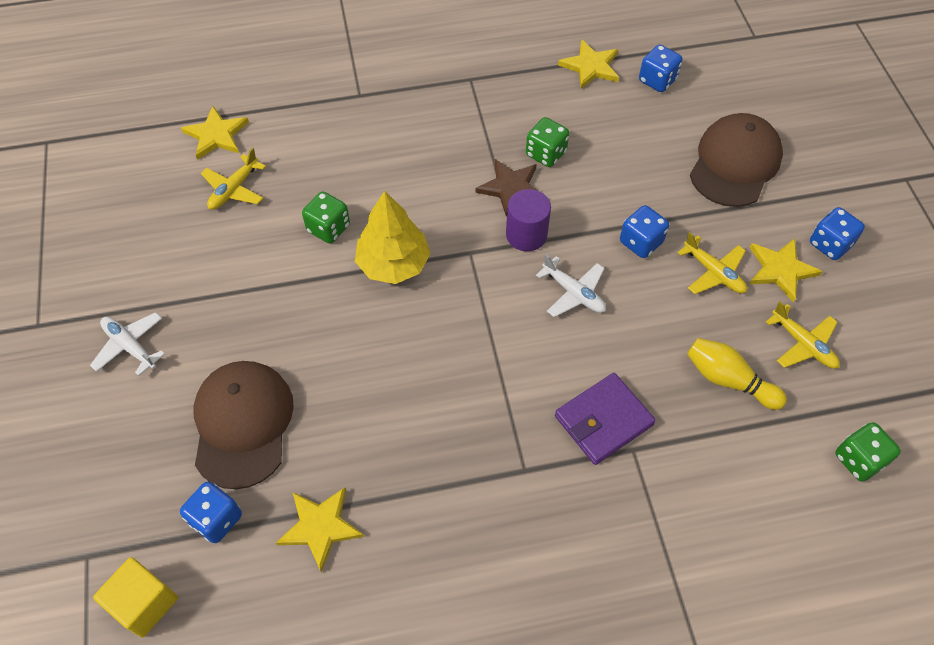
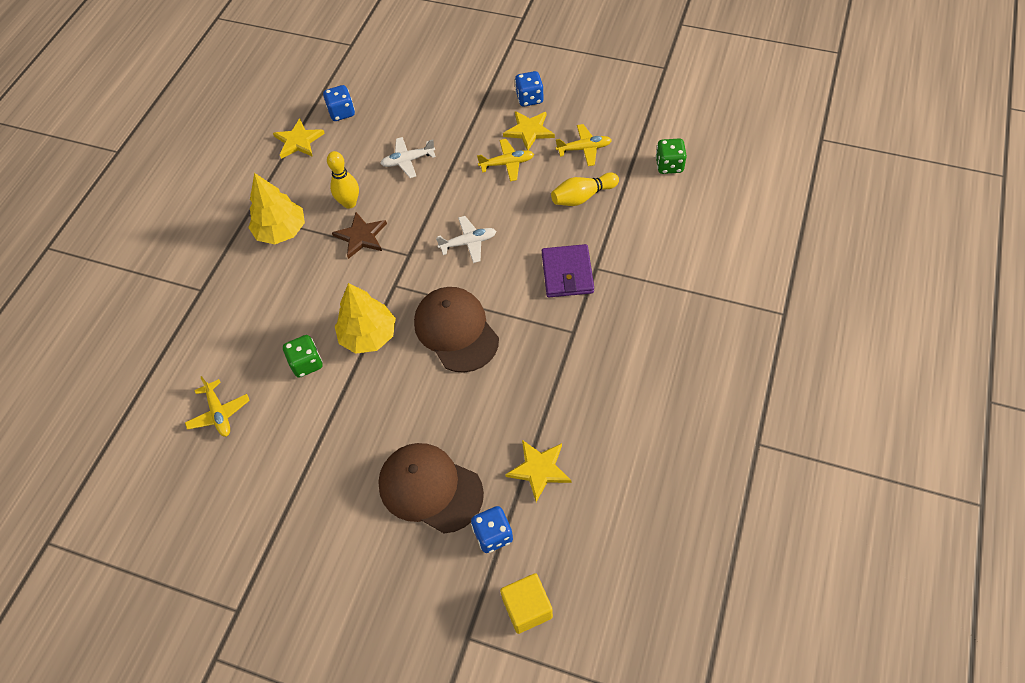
camera: 55 degrees left, 0 degrees up
white plane [90,312,165,376] -> white plane moved to [380,137,436,178]
yellow star [181,106,249,160] -> none
purple cylinder [506,189,551,251] -> none
green dice [526,117,569,167] -> yellow bowling pin [327,151,359,209]
blue dice [620,205,669,258] -> none
brown cap [690,113,783,207] -> brown cap moved to [414,287,499,373]
none -> yellow tree [248,173,305,244]

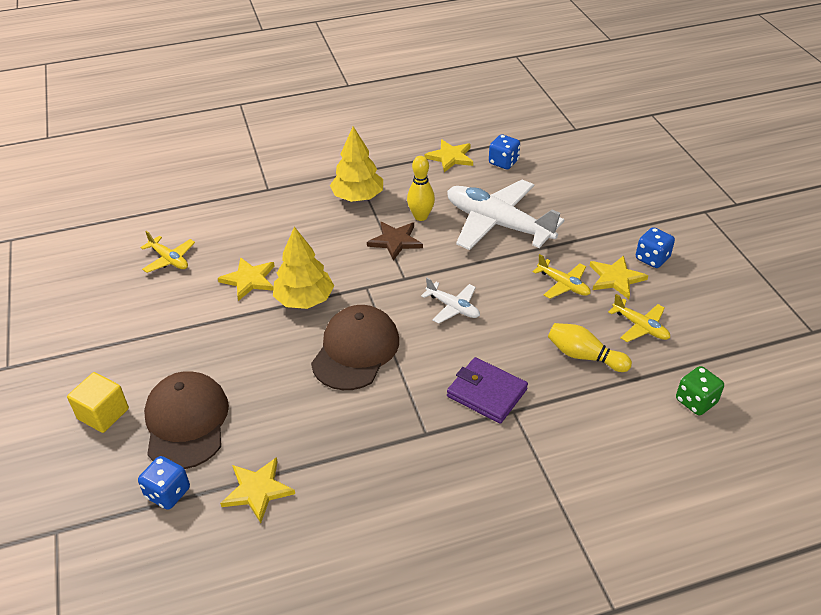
camera: 50 degrees right, 15 degrees down
yellow plane [185,376,250,437] -> yellow plane turned 75 degrees counterclockwise [140,231,195,273]
green dice [283,335,323,378] -> yellow star [218,257,275,301]
white plane [380,137,436,178] -> white plane [447,180,565,250], size x2.14
yellow cube [500,573,553,634] -> yellow cube moved to [67,372,129,433]
purple wallet [542,244,594,297] -> purple wallet turned 75 degrees clockwise [447,357,528,424]

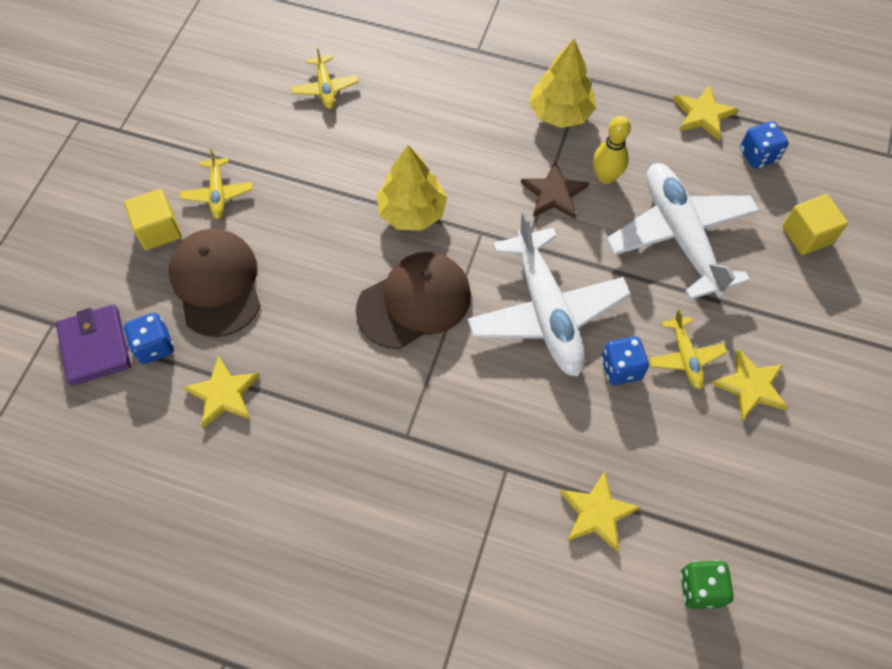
camera: 35 degrees right, 20 degrees up
brown cap [144,371,229,469] -> brown cap turned 45 degrees counterclockwise [169,229,261,337]
yellow star [218,257,275,301] -> yellow star moved to [560,471,641,552]
white plane [421,278,480,324] -> white plane [467,211,631,377], size x2.14
purple wallet [447,357,528,424] -> purple wallet moved to [56,304,131,386]
yellow bowling pin [548,323,632,372] -> none
yellow plane [608,294,670,342] -> yellow plane moved to [180,148,253,219]
blue dice [636,227,675,268] -> blue dice moved to [601,336,649,385]
none -> yellow cube [782,194,848,255]

